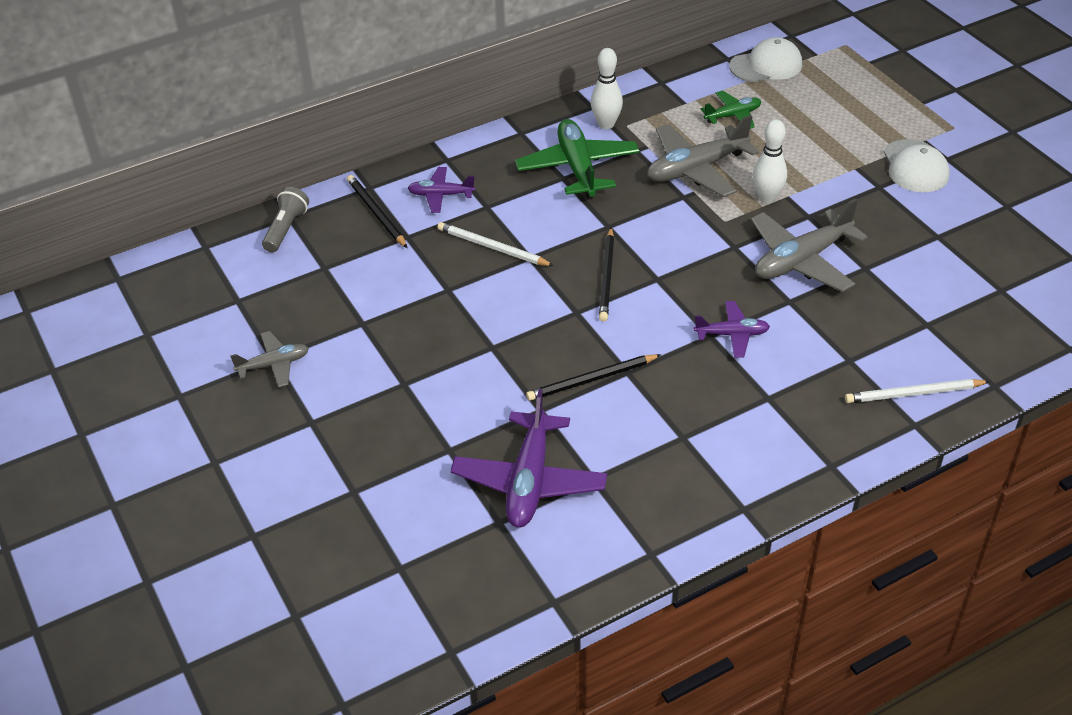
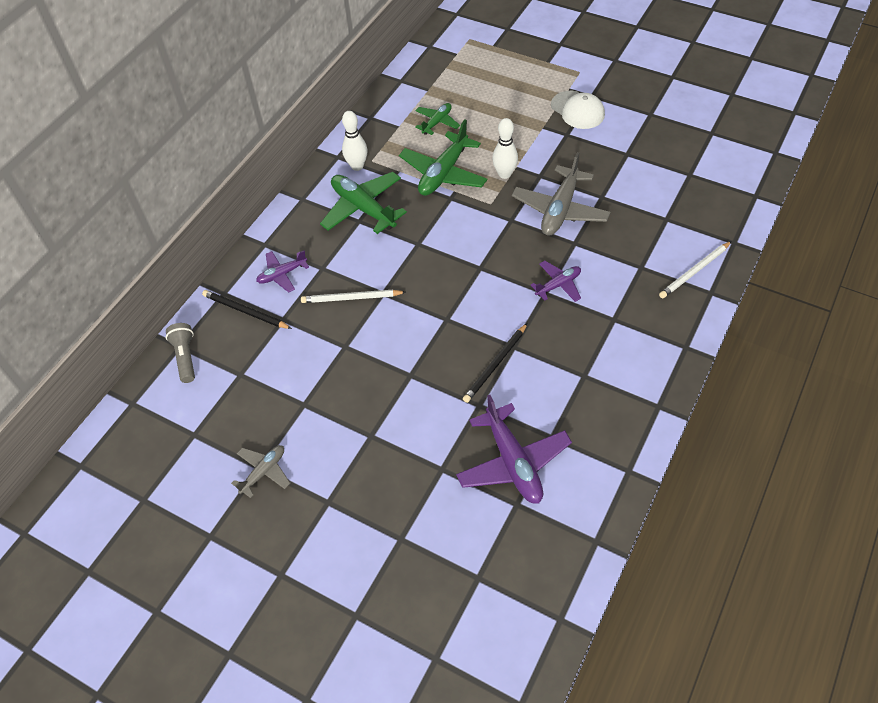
camera: 30 degrees left, 10 degrees up
black pencil [599,228,614,322] -> none
grey plane [647,115,759,197] -> green plane [399,119,488,196]
white cap [729,37,802,82] -> none

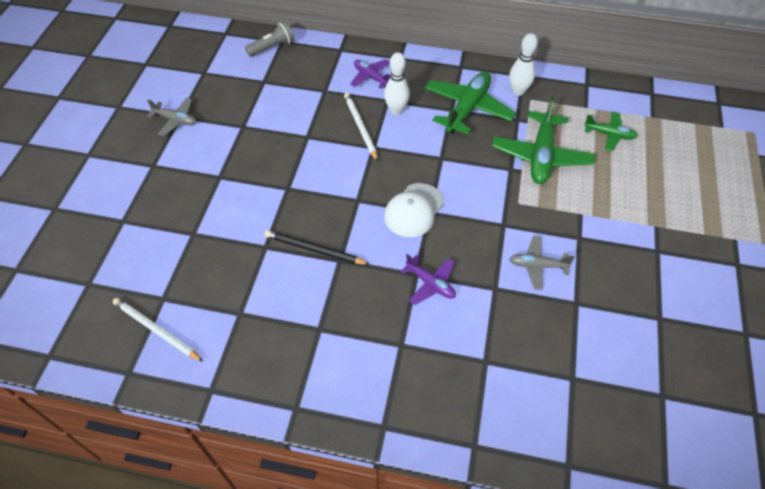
camera: 70 degrees right, 0 degrees up
black pencil [202,290,292,329] -> none
green plane [399,119,488,196] -> green plane turned 90 degrees counterclockwise [492,96,595,184]
purple plane [456,395,572,504] -> none
white bowling pin [492,118,518,179] -> white bowling pin moved to [384,52,410,115]
grey plane [512,152,610,236] -> grey plane [509,236,575,290], size x0.56
white cap [551,91,605,129] -> white cap moved to [384,183,444,237]
white pencil [659,241,732,298] -> white pencil moved to [113,298,204,362]

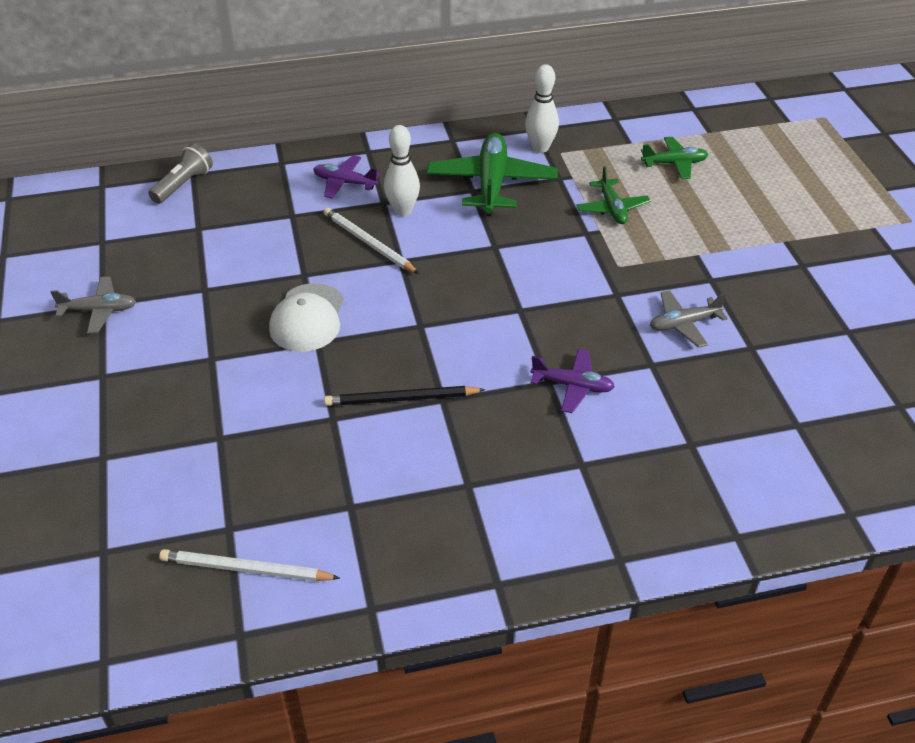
camera: 25 degrees left, 10 degrees down
white cap [384,183,444,237] -> white cap moved to [269,283,344,352]
green plane [492,96,595,184] -> green plane [576,166,651,224], size x0.56

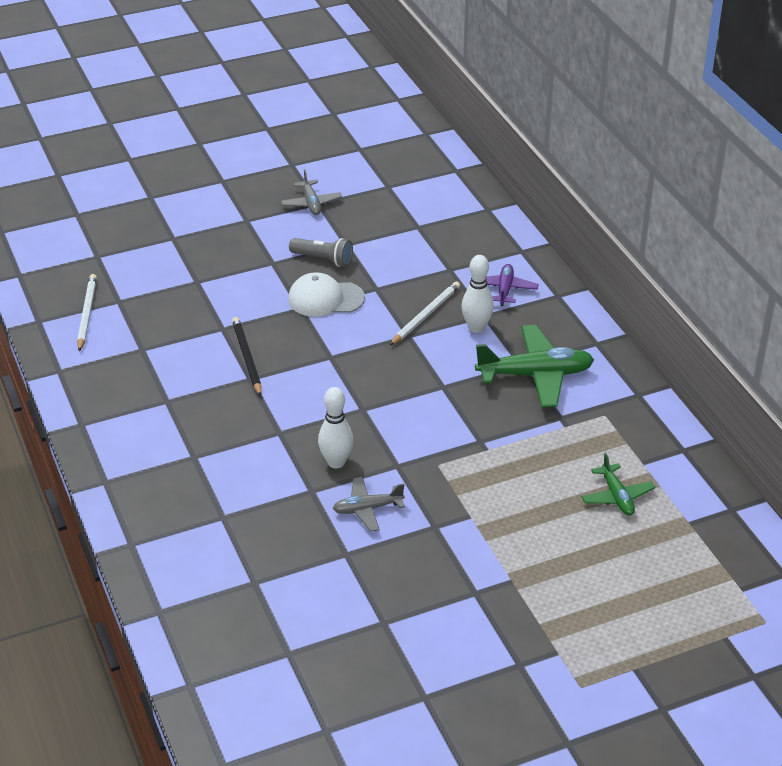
camera: 80 degrees right, 5 degrees down
grey flashlight [148,143,213,204] -> grey flashlight moved to [289,238,353,267]
white bowling pin [525,64,559,153] -> white bowling pin moved to [318,387,353,468]
purple plane [531,349,615,413] -> none
green plane [576,166,651,224] -> none
grey plane [650,290,728,348] -> grey plane turned 75 degrees counterclockwise [333,477,405,532]

